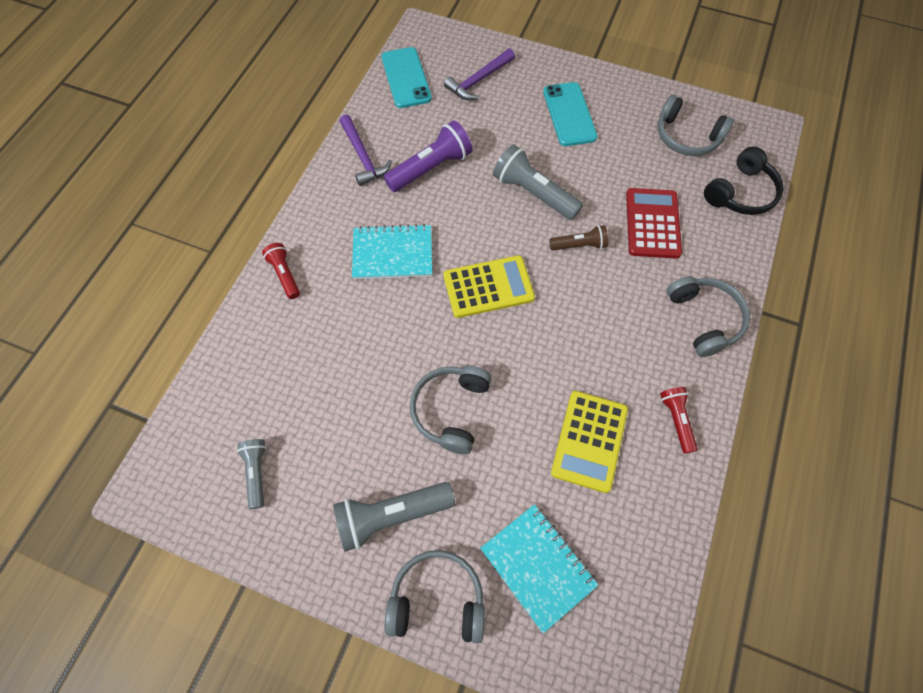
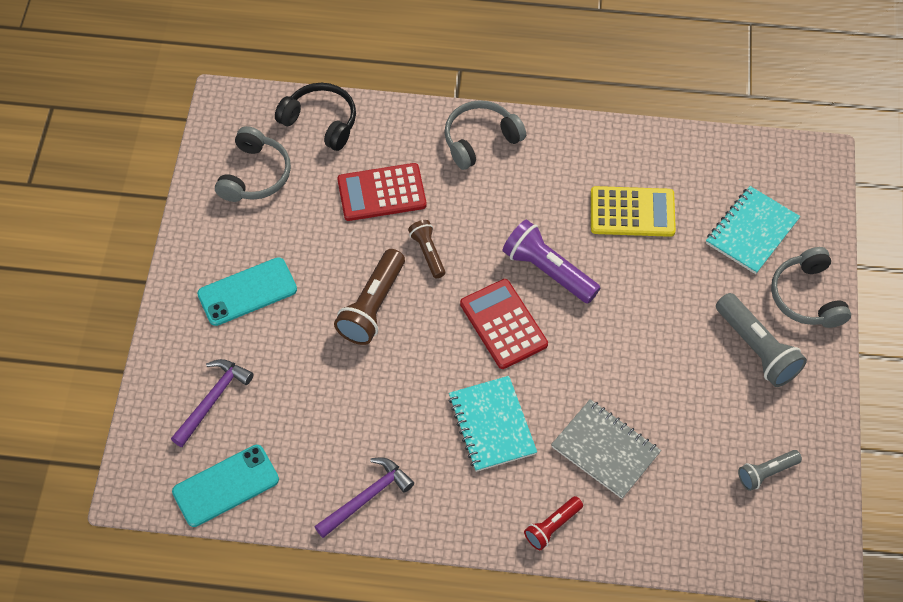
camera: 105 degrees left, 5 degrees down
purple flashlight [384,121,472,192] -> purple flashlight moved to [503,220,600,304]
grey headphones [410,366,492,454] -> none
purple hammer [444,49,515,100] -> purple hammer turned 90 degrees counterclockwise [171,359,254,447]
yellow calculator [444,255,535,318] -> red calculator [460,279,548,369]
grey flashlight [493,145,583,220] -> brown flashlight [334,249,405,345]
red flashlight [660,387,698,454] -> none
none -> grey notebook [551,399,661,499]

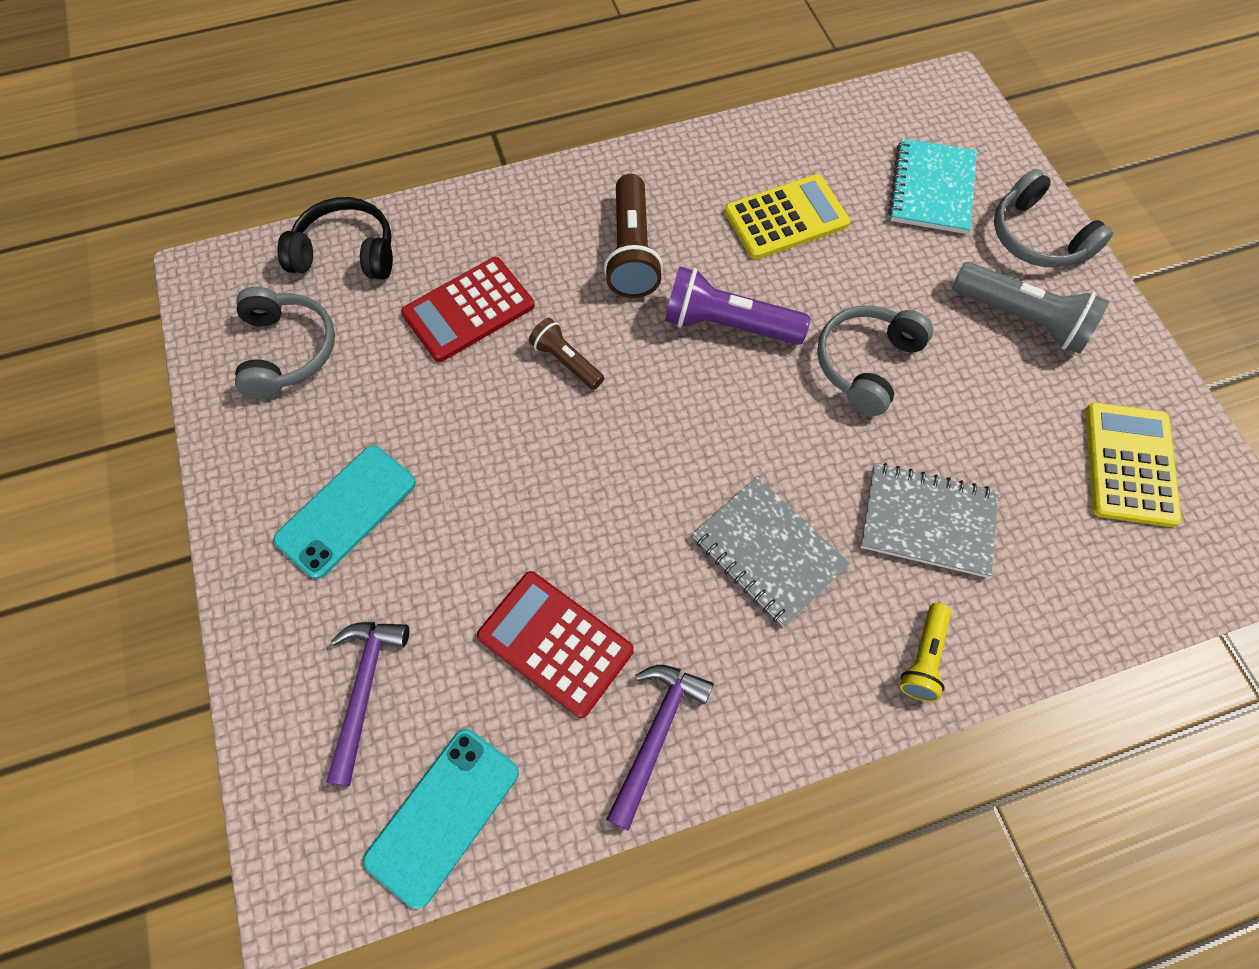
camera: 25 degrees left, 5 degrees up
brown flashlight [334,249,405,345] -> brown flashlight moved to [604,174,663,298]
grey headphones [444,100,526,170] -> grey headphones moved to [817,305,933,416]
turquoise notebook [449,376,537,472] -> grey notebook [692,477,850,627]
red calculator [460,279,548,369] -> red calculator moved to [477,571,634,718]
red flashlight [524,496,583,550] -> yellow flashlight [900,603,952,702]
grey flashlight [738,450,802,491] -> yellow calculator [1086,402,1181,527]

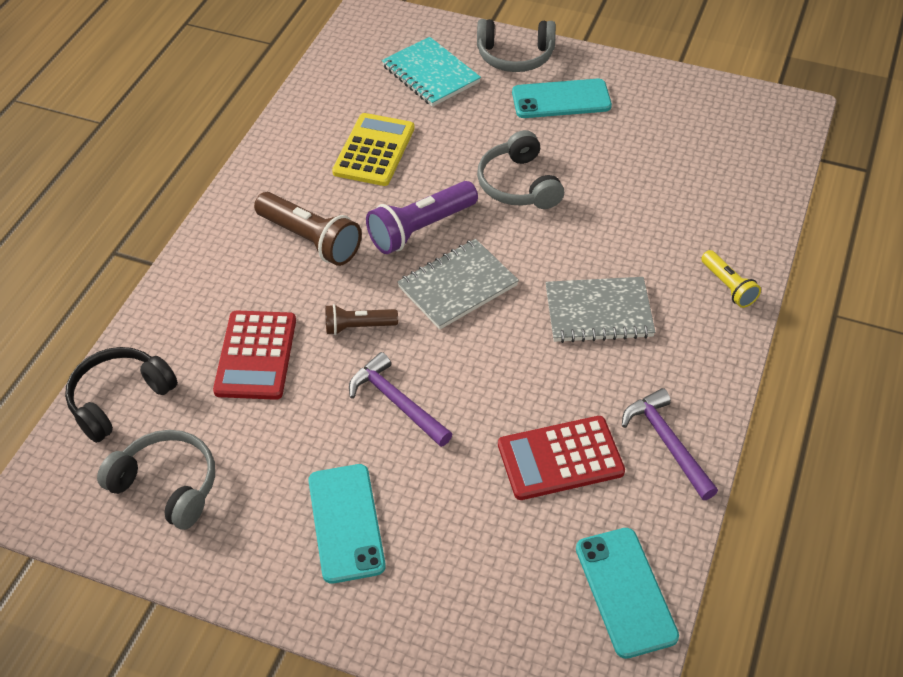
camera: 50 degrees left, 15 degrees down
purple hammer [326,622,409,786] -> purple hammer moved to [349,352,452,447]
grey notebook [860,463,999,578] -> grey notebook moved to [397,239,519,330]
grey flashlight [952,262,1109,354] -> turquoise phone [512,79,612,118]
yellow calculator [1086,402,1181,527] -> none

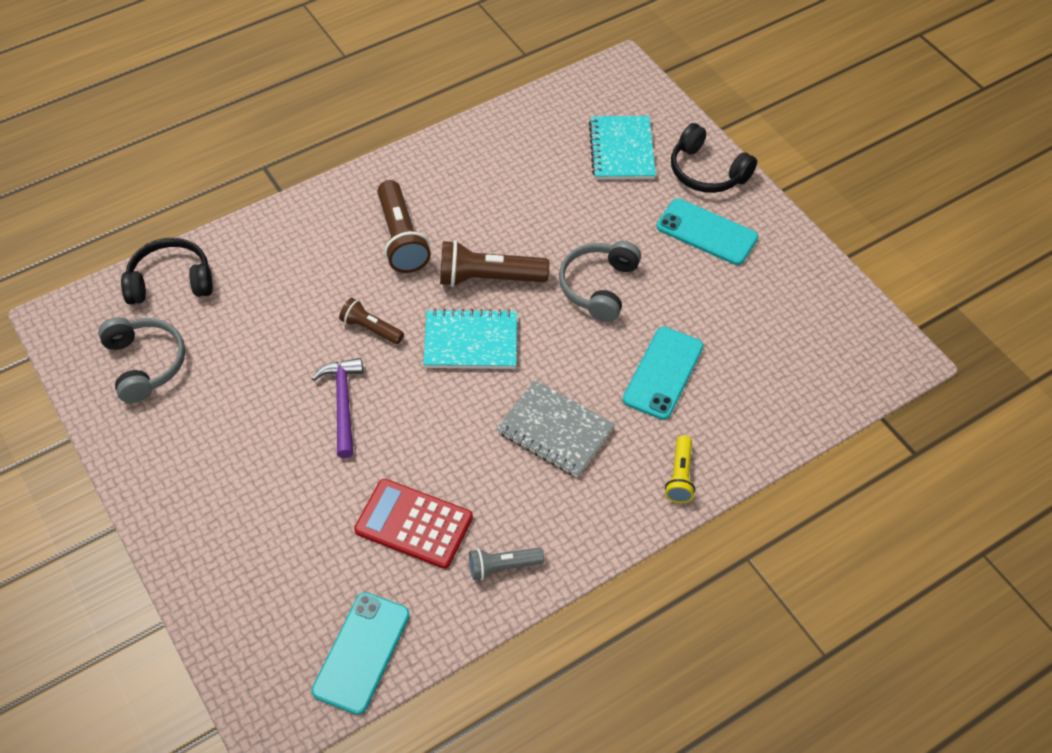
camera: 35 degrees right, 5 degrees up
red calculator [213,310,296,400] -> none
turquoise phone [308,464,386,584] -> turquoise phone moved to [623,327,704,420]
yellow calculator [332,113,415,186] -> none
purple flashlight [366,181,478,254] -> brown flashlight [440,240,549,287]
grey notebook [397,239,519,330] -> turquoise notebook [423,308,517,369]
grey headphones [477,19,556,72] -> black headphones [671,123,757,193]
purple hammer [622,388,718,500] -> grey flashlight [469,548,544,580]

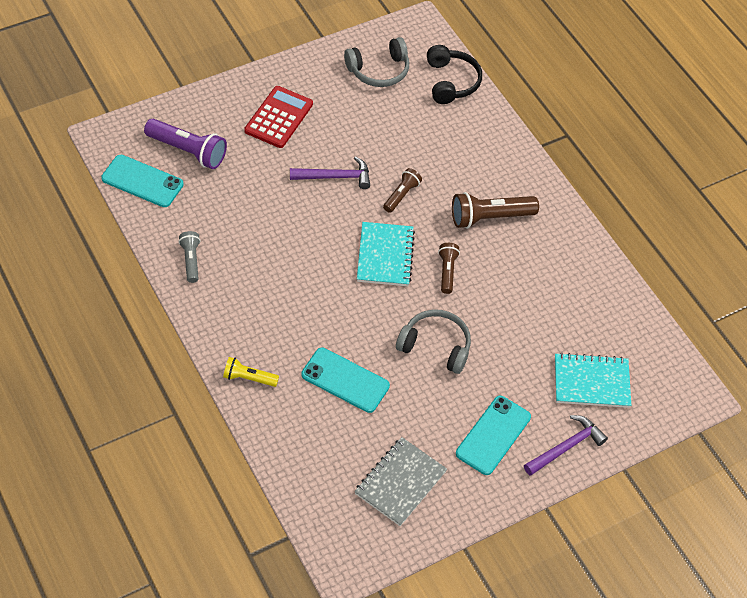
camera: 90 degrees right, 0 degrees up
red calculator [354,479,473,569] -> red calculator moved to [244,86,313,148]
brown flashlight [440,240,549,287] -> brown flashlight [438,243,460,294], size x0.59
grey notebook [497,380,615,477] -> grey notebook moved to [354,437,447,526]
black headphones [671,123,757,193] -> purple hammer [524,415,608,476]
none -> purple flashlight [144,119,227,169]

